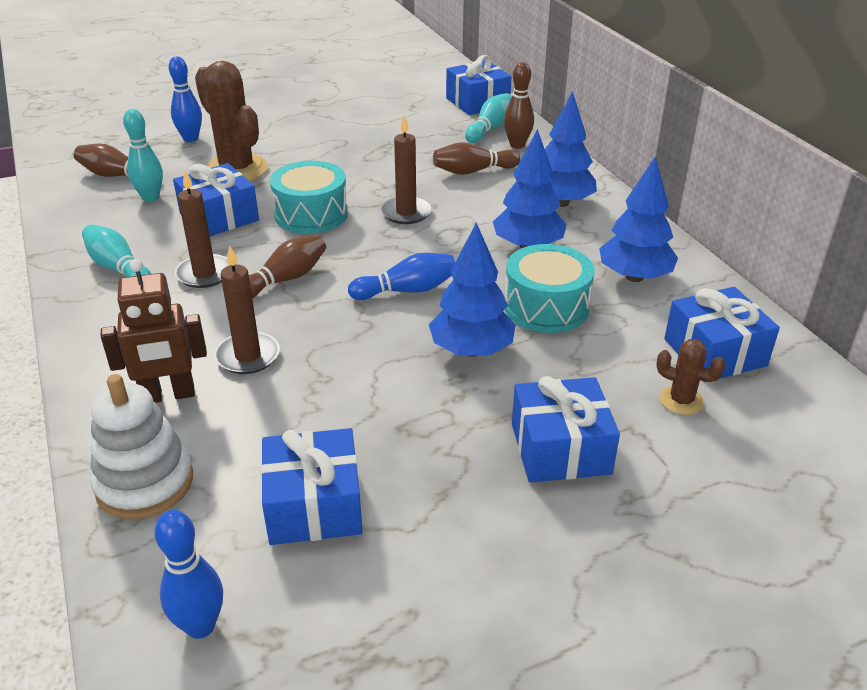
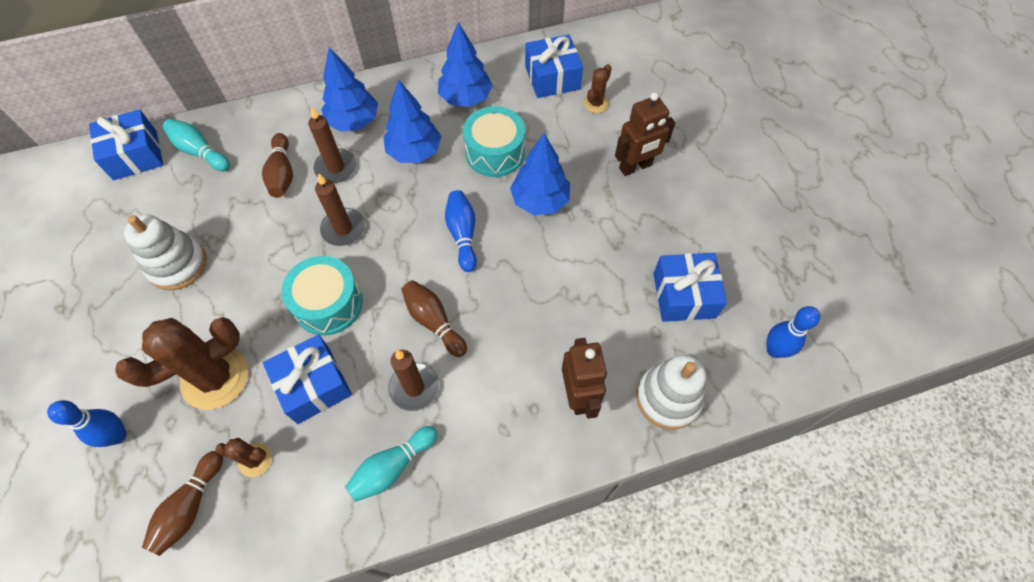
camera: 85 degrees left, 25 degrees up
turquoise bowling pin [123,109,163,202] -> brown cactus [215,438,272,477]
brown candle [215,245,280,374] -> brown candle moved to [308,107,357,183]
brown bowling pin [504,62,534,149] -> none
blue gift [512,376,620,483] -> brown robot [615,92,675,176]
none -> white stacking toy [124,214,207,291]

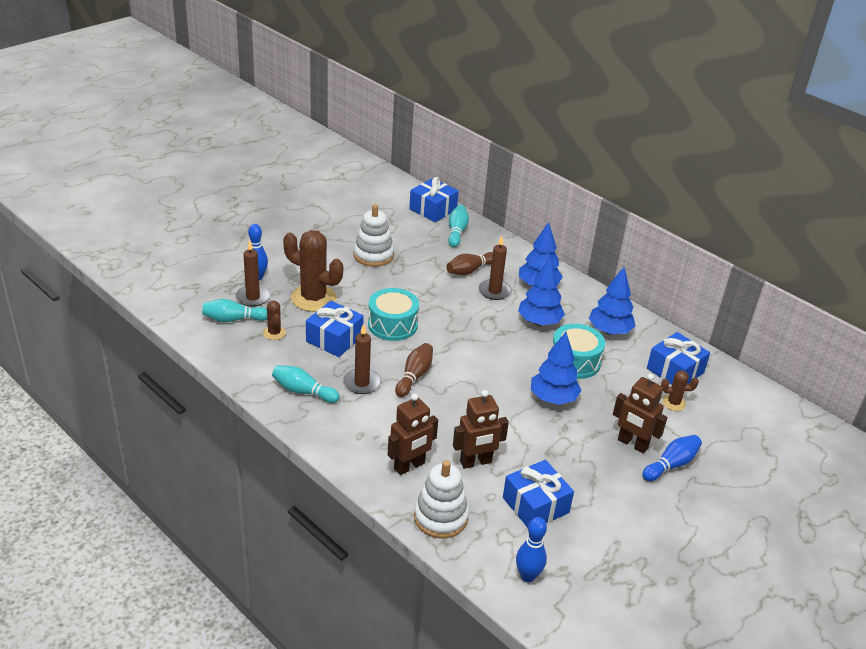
camera: 60 degrees right, 25 degrees down
brown bowling pin [142,451,223,556] -> turquoise bowling pin [202,299,267,322]
brown candle [315,173,365,246] -> brown candle moved to [236,240,270,307]
blue bowling pin [445,190,477,272] -> blue bowling pin moved to [642,435,702,481]
none -> brown robot [453,390,509,469]

